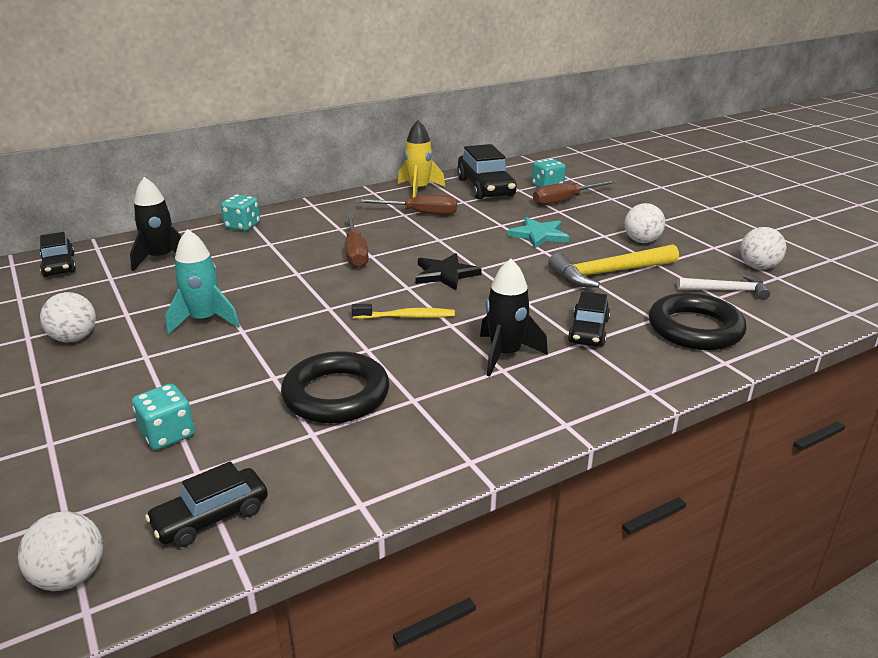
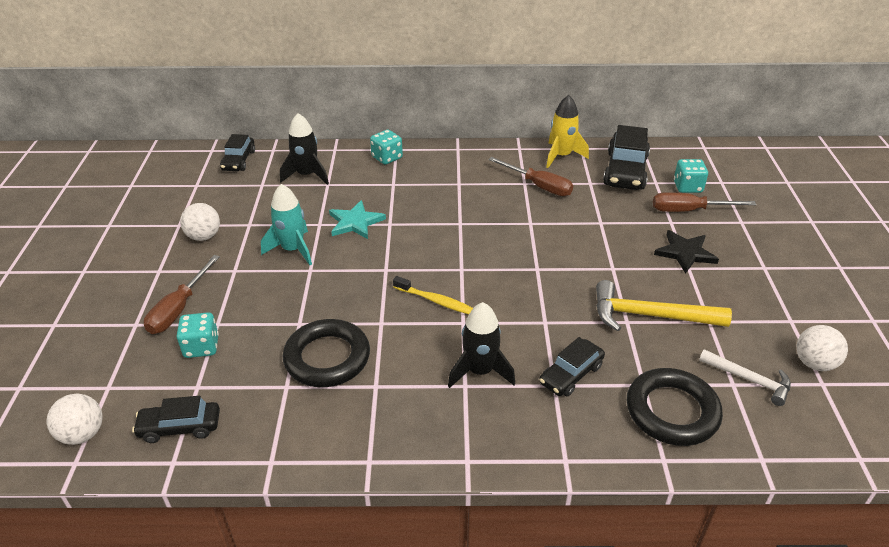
camera: 30 degrees right, 10 degrees up
brown screwdriver [345,215,369,268] -> brown screwdriver moved to [144,255,220,334]
black star [415,253,482,290] -> black star moved to [654,230,719,274]
turquoise star [507,217,569,248] -> turquoise star moved to [329,200,386,239]
white ball [625,203,665,243] -> none

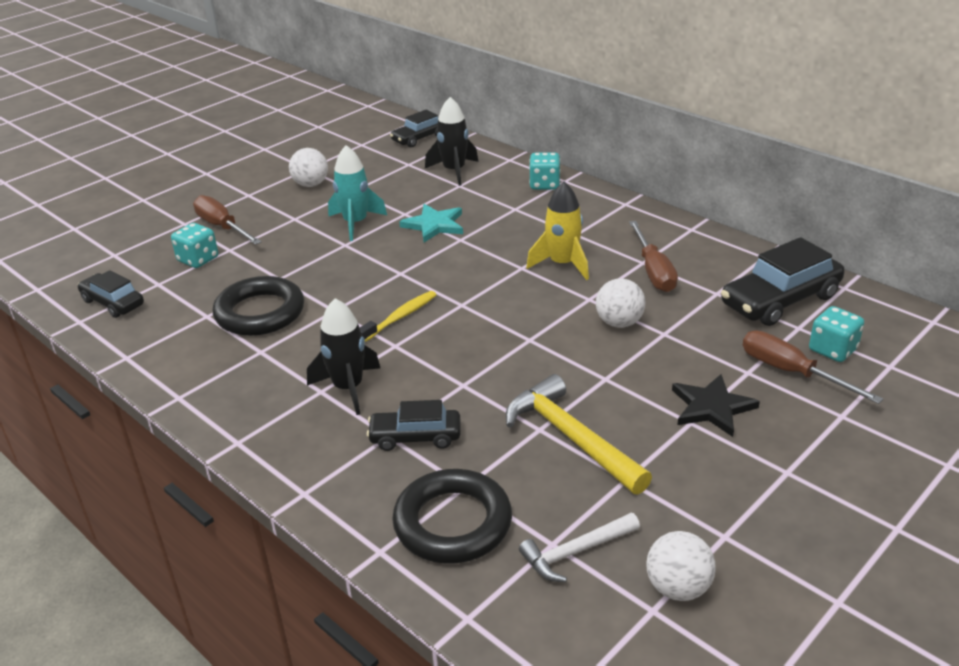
camera: 45 degrees right, 5 degrees down
white ball [47,394,103,445] -> white ball moved to [596,278,645,328]
brown screwdriver [144,255,220,334] -> brown screwdriver turned 75 degrees clockwise [193,195,261,245]
yellow toothbrush [393,276,473,314] -> yellow toothbrush turned 120 degrees counterclockwise [360,291,436,342]
yellow rocket [546,95,589,168] -> yellow rocket moved to [526,182,589,280]
white hammer [699,349,791,406] -> white hammer turned 75 degrees clockwise [519,513,640,582]

